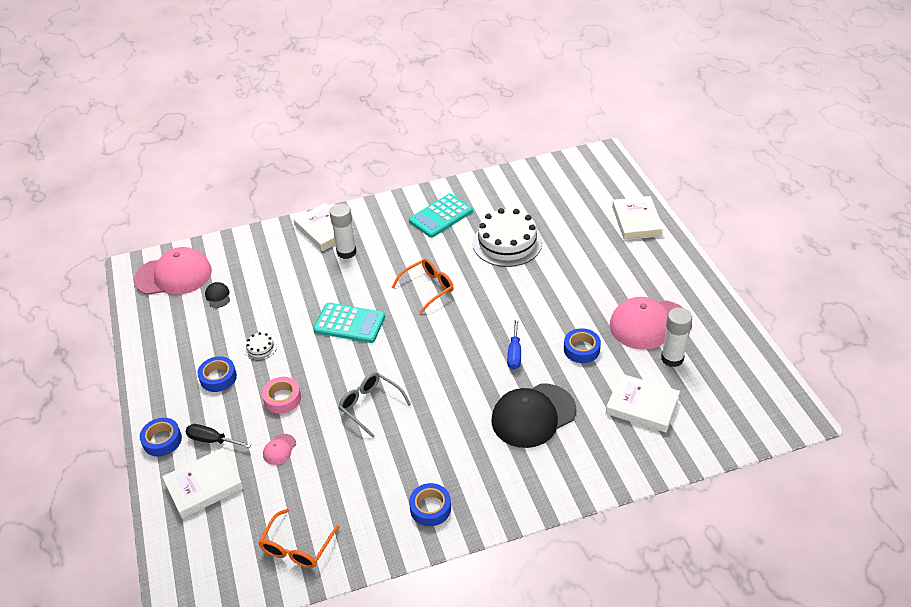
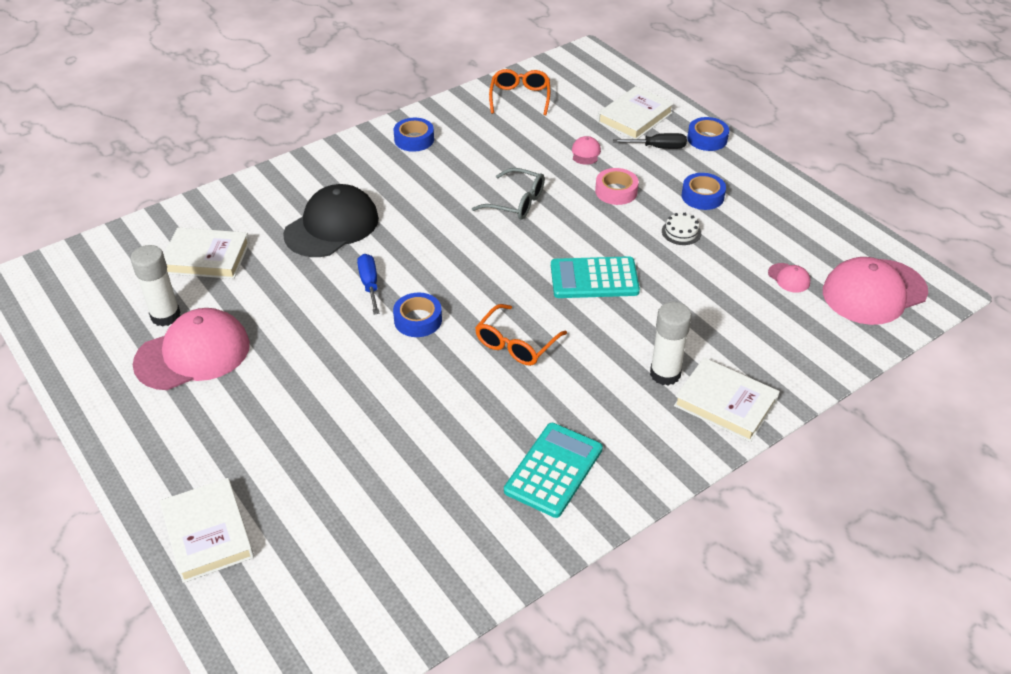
camera: 160 degrees right, 0 degrees up
black cap [205,282,230,308] -> pink cap [768,263,810,292]
white cake [473,208,542,267] -> none
blue tape [564,328,601,363] -> blue tape moved to [393,293,442,337]

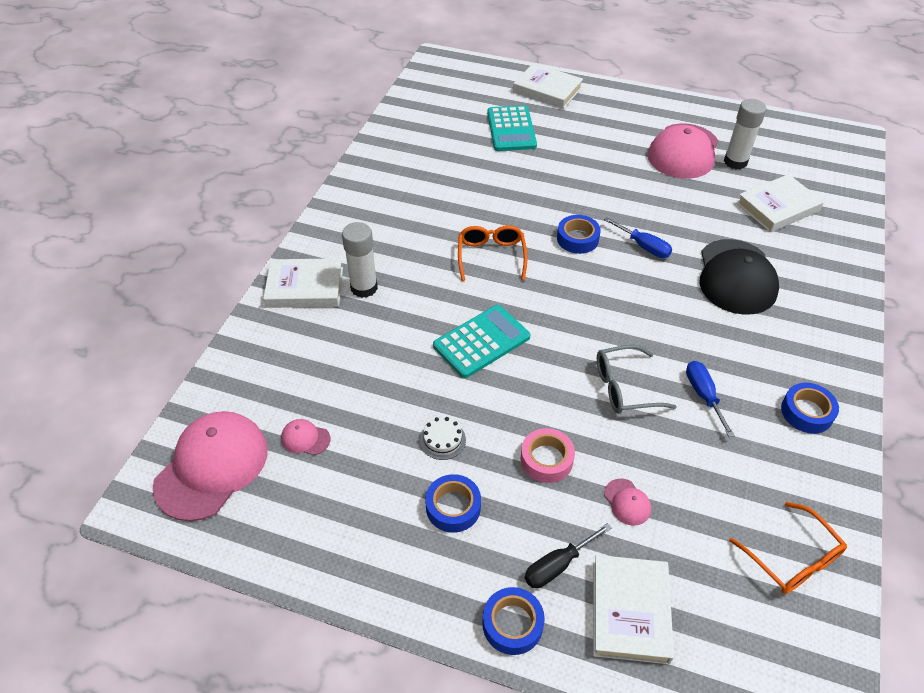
camera: 145 degrees right, 5 degrees up
turquoise calculator [504,423,603,518] -> turquoise calculator moved to [487,105,537,151]
none -> blue screwdriver [686,361,735,437]

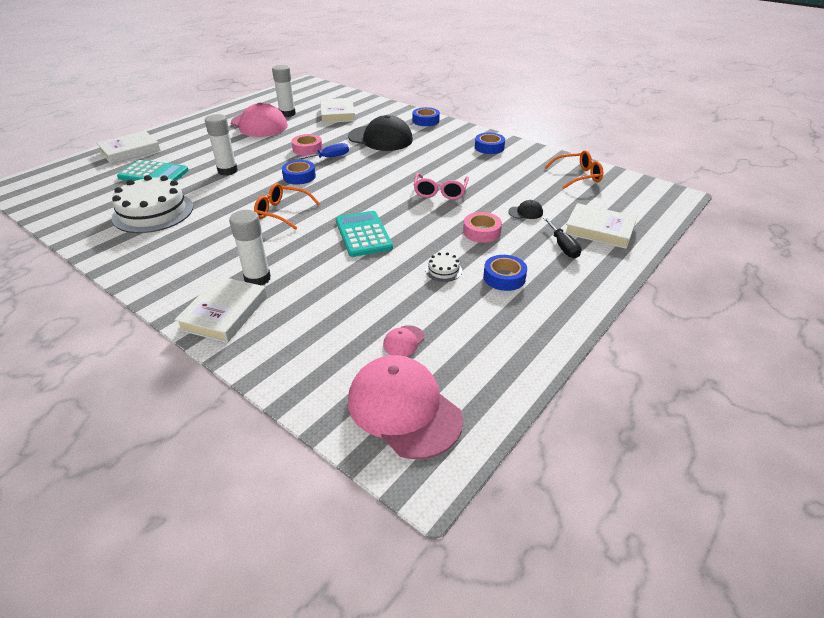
camera: 70 degrees left, 10 degrees down
blue tape [482,587,545,655] -> blue tape moved to [413,107,440,126]
grey glasses [597,345,677,414] -> pink glasses [414,173,469,200]
pink cap [604,479,651,526] -> black cap [508,200,543,219]
blue screwdriver [686,361,735,437] -> none
none -> white cake [112,175,193,233]
none -> white glue stick [205,114,238,176]
none -> pink tape [291,134,323,156]

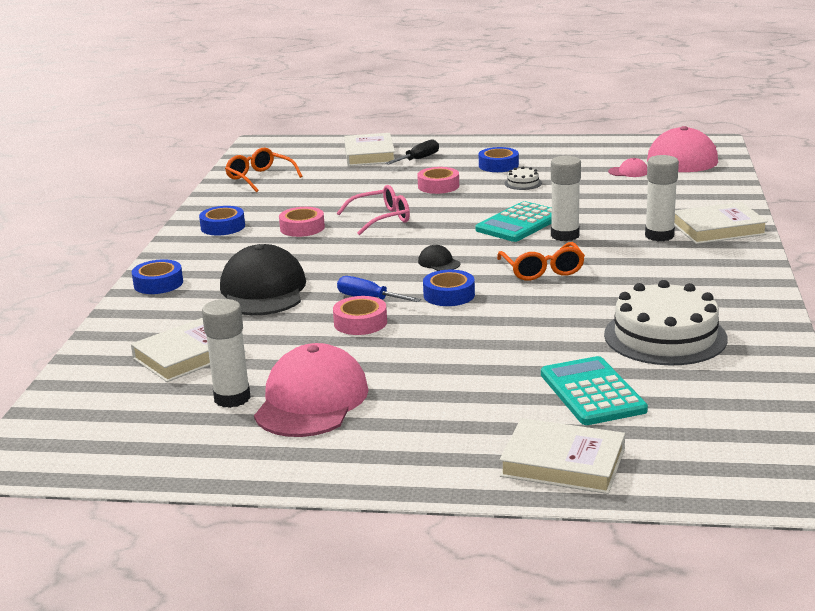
camera: 120 degrees left, 15 degrees down
white glue stick [205,114,238,176] -> white glue stick moved to [551,156,581,241]
black cap [508,200,543,219] -> black cap moved to [418,245,461,271]
none -> pink tape [279,207,325,237]

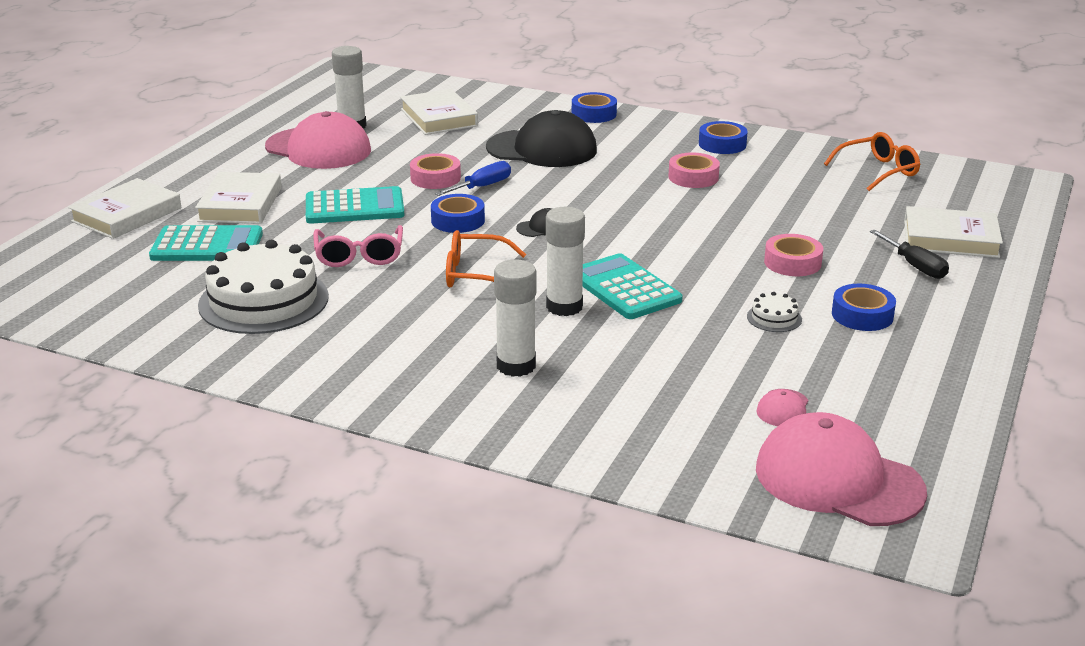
camera: 105 degrees right, 5 degrees up
pink glasses [337,185,410,235] -> pink glasses moved to [313,225,403,267]
white book [674,202,768,244] -> white book moved to [195,172,282,224]
none -> turquoise calculator [306,186,405,224]

